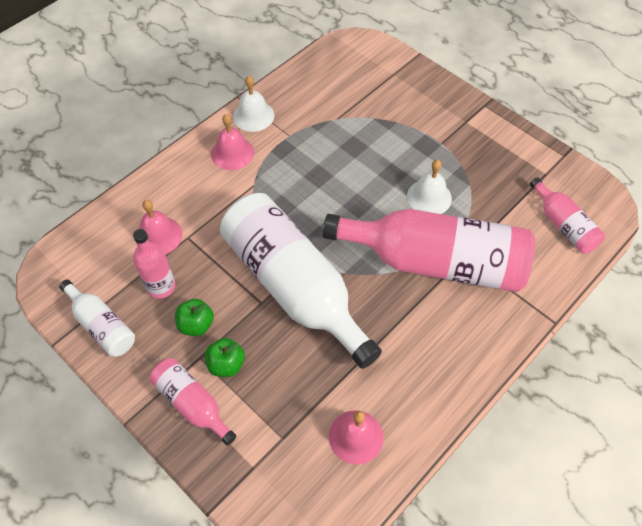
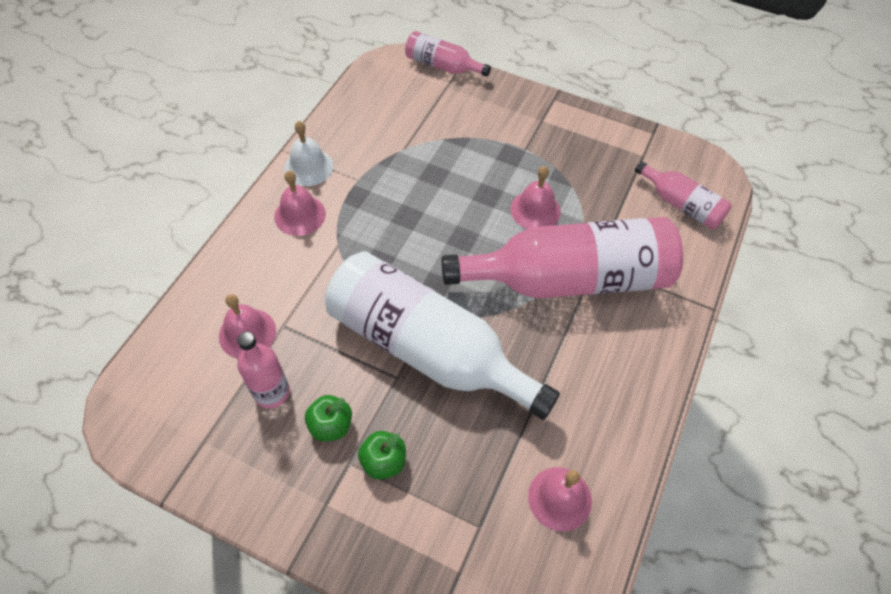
camera: 20 degrees left, 0 degrees up
white bottle [59,280,135,357] -> none
pink bottle [150,358,237,446] -> pink bottle moved to [405,31,491,77]
white bell [407,160,452,214] -> pink bell [510,166,561,229]

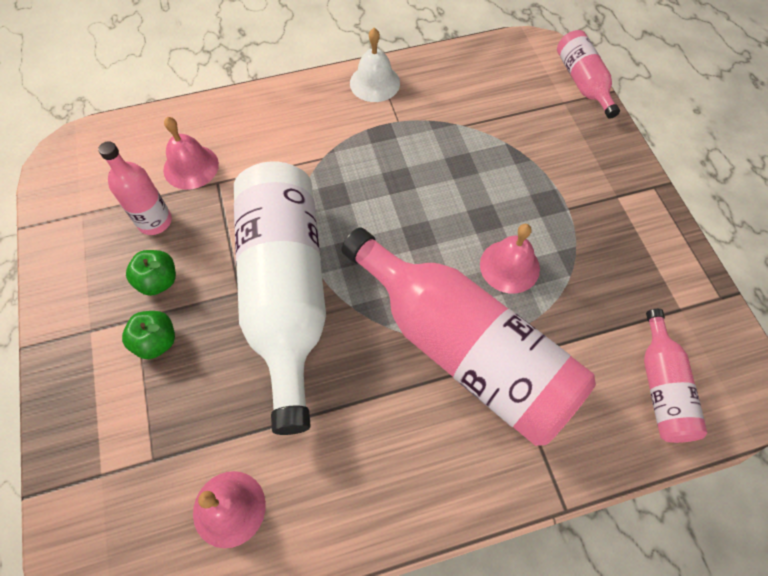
camera: 50 degrees right, 5 degrees up
pink bell [274,171,326,236] -> none

